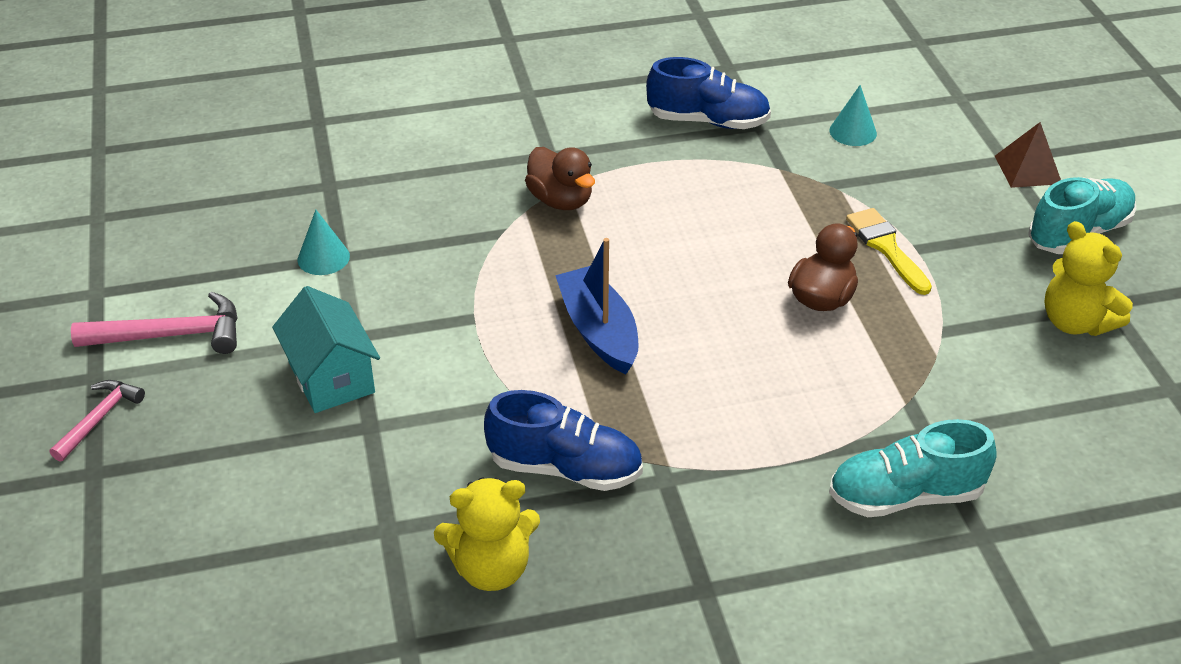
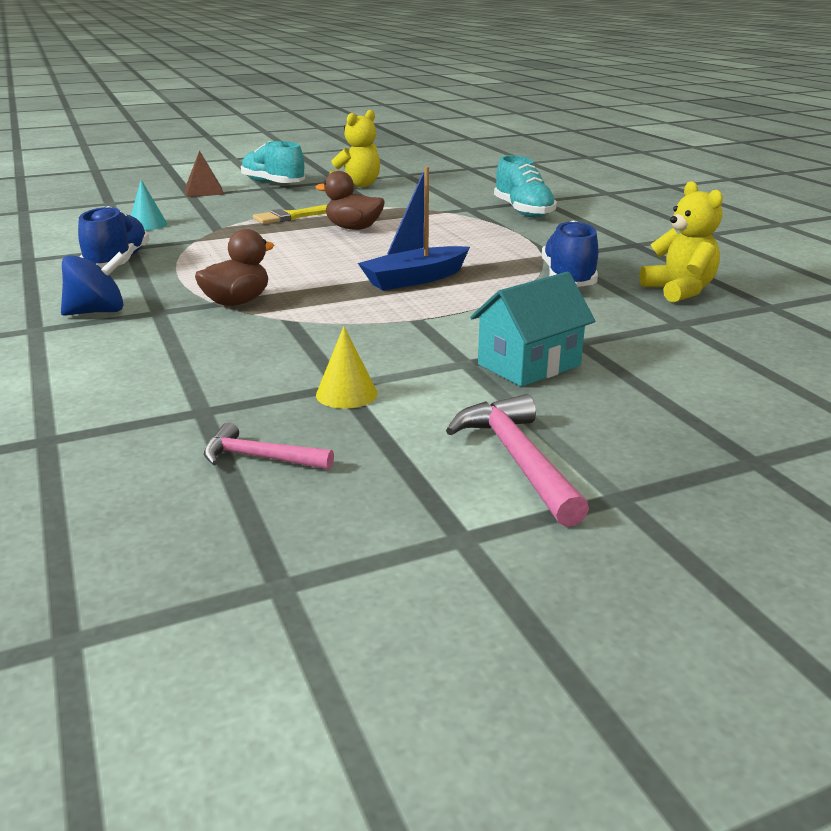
camera: 100 degrees left, 15 degrees down
pink hammer [50,380,145,462] -> pink hammer moved to [204,422,334,470]
turquoise cone [298,210,350,275] -> yellow cone [316,326,378,409]
none -> blue spinning top [61,252,126,316]

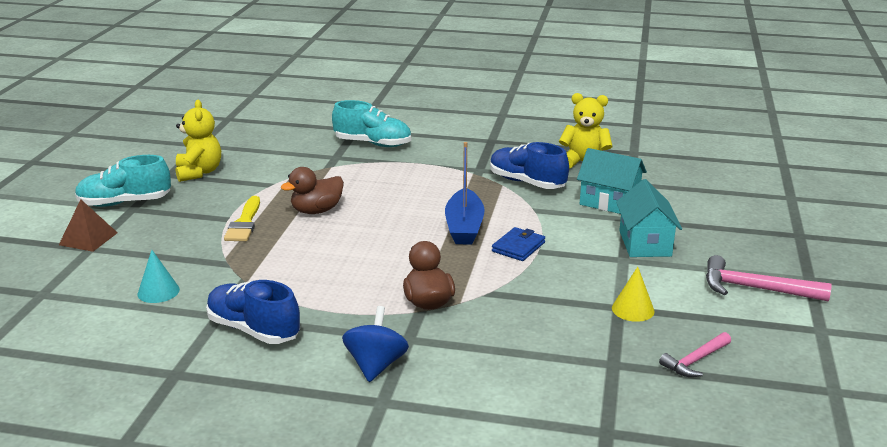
camera: 55 degrees left, 0 degrees up
none -> blue wallet [492,227,545,261]
none -> turquoise house [577,148,647,214]

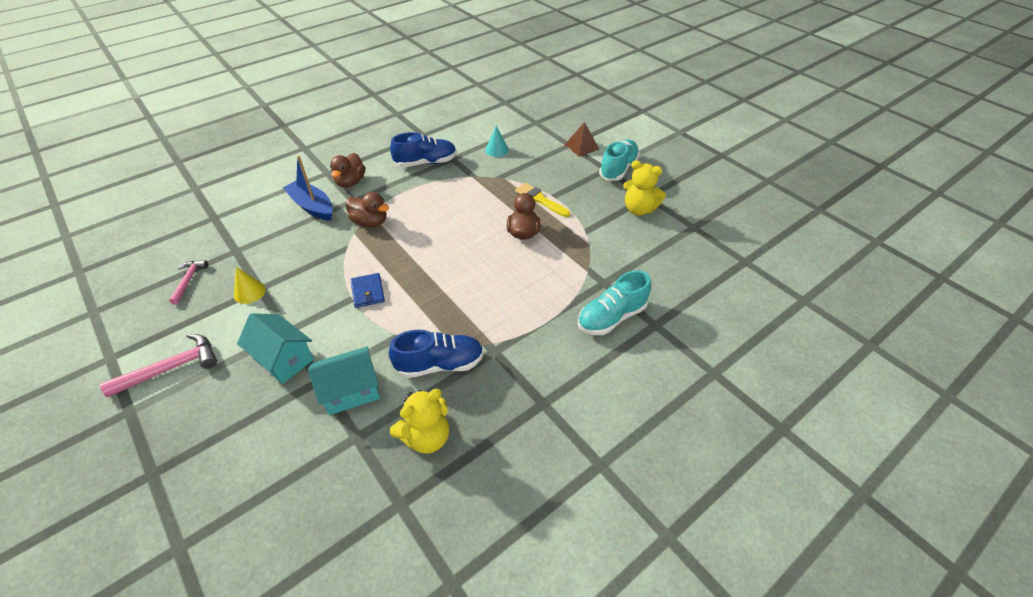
camera: 130 degrees right, 20 degrees up
blue spinning top [342,306,409,382] -> brown duck [330,153,365,188]
blue boat [445,142,485,245] -> blue boat moved to [283,156,333,221]

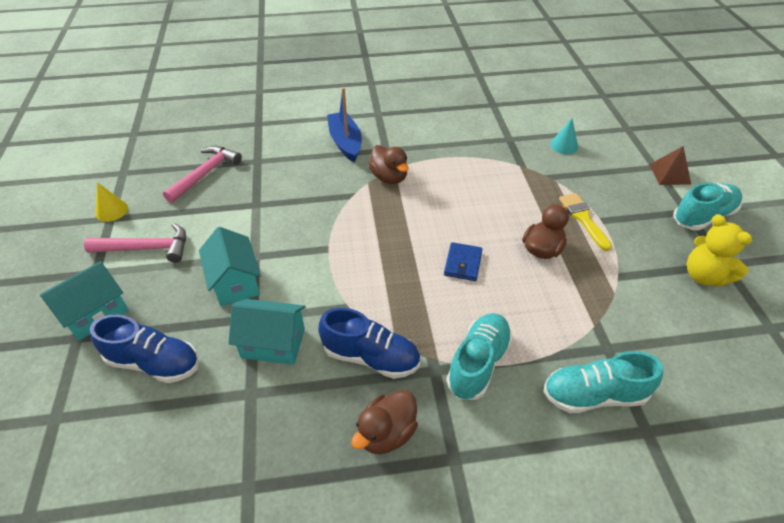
camera: 30 degrees right, 0 degrees up
pink hammer [169,260,208,305] -> pink hammer [163,146,242,203], size x1.58
yellow cone [234,267,266,304] -> yellow cone moved to [96,182,128,222]
brown duck [330,153,365,188] -> brown duck moved to [351,390,418,454]
blue wallet [351,273,385,308] -> blue wallet moved to [444,242,482,281]
blue shoe [390,132,457,167] -> blue shoe moved to [90,314,199,383]
yellow teddy bear [390,389,449,454] -> none
none -> turquoise house [40,261,129,341]
none -> turquoise shoe [446,313,513,400]

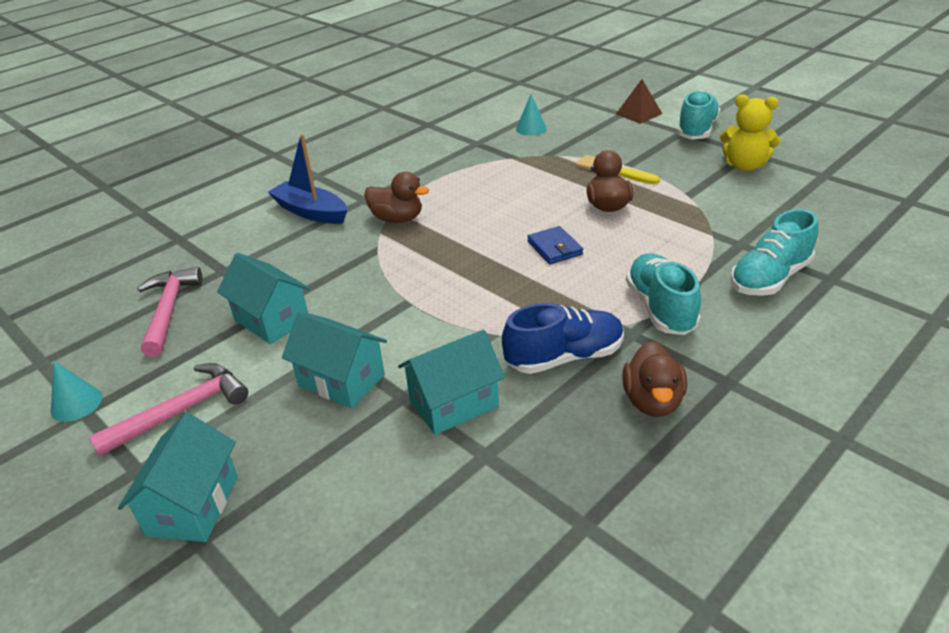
camera: 35 degrees left, 10 degrees down
blue shoe [90,314,199,383] -> none
yellow cone [96,182,128,222] -> turquoise cone [51,361,102,422]
none -> turquoise house [217,253,310,344]

